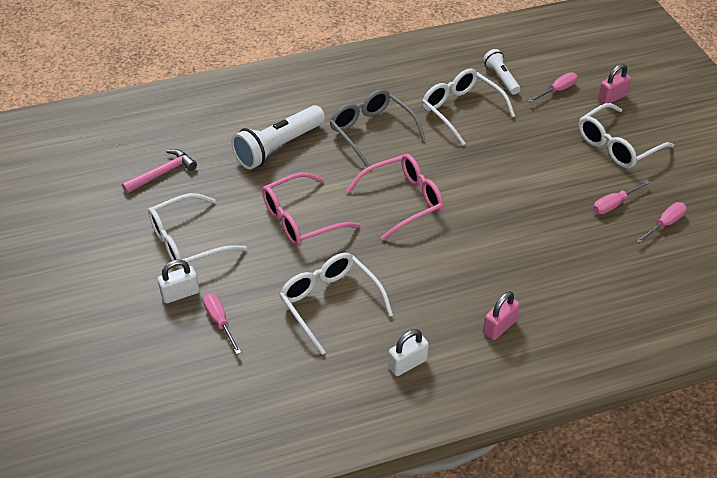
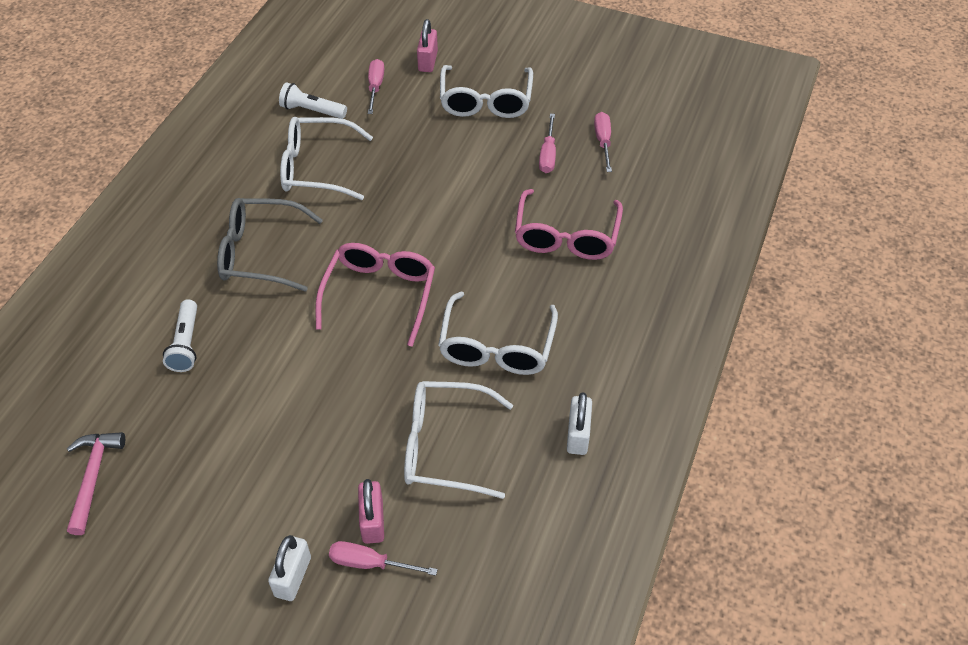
camera: 50 degrees left, 5 degrees up
white glasses [148,193,247,270] -> white glasses moved to [438,291,558,375]
white flashlight [231,105,325,169] -> white flashlight [163,299,197,372], size x0.57
pink glasses [262,172,360,247] -> pink glasses moved to [515,189,623,260]
pink padlock [483,291,520,340] -> pink padlock moved to [358,479,384,544]

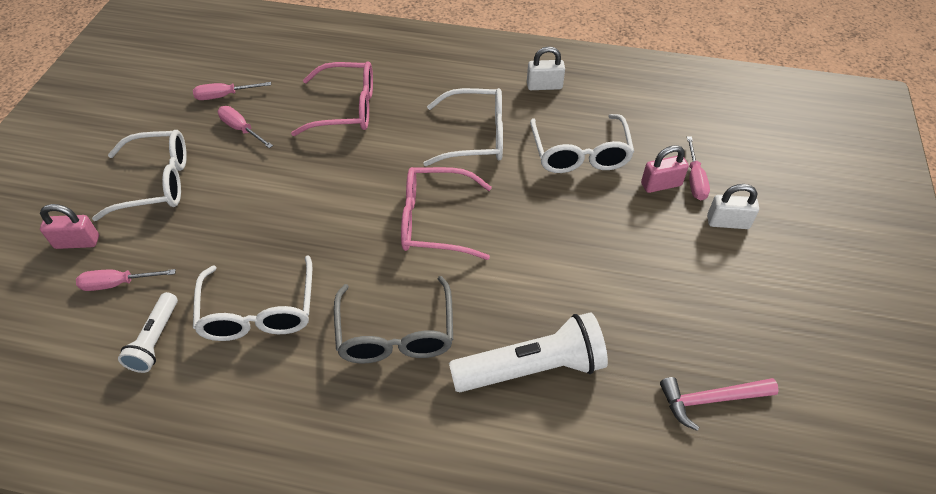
camera: 100 degrees left, 0 degrees up
white flashlight [163,299,197,372] -> white flashlight [449,312,608,392], size x1.75
pink screwdriver [539,114,556,173] -> pink screwdriver turned 135 degrees counterclockwise [218,106,273,148]

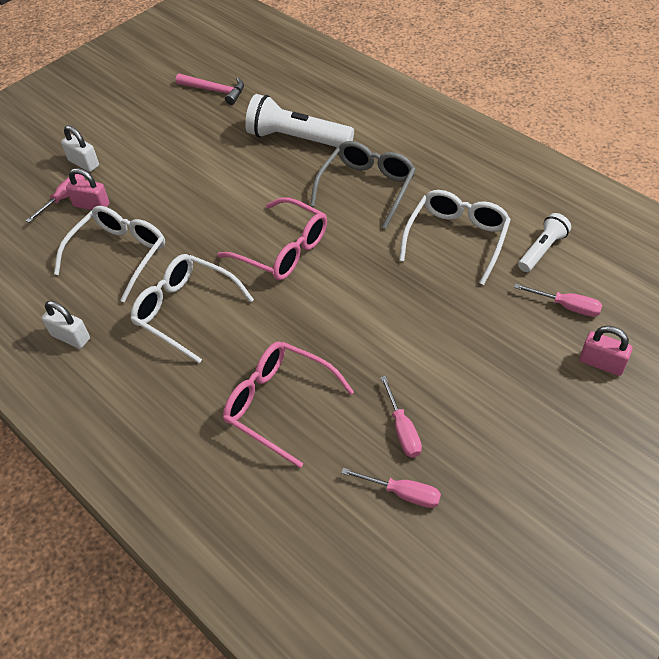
camera: 145 degrees left, 0 degrees up
white glasses [92,130,187,221] -> none

